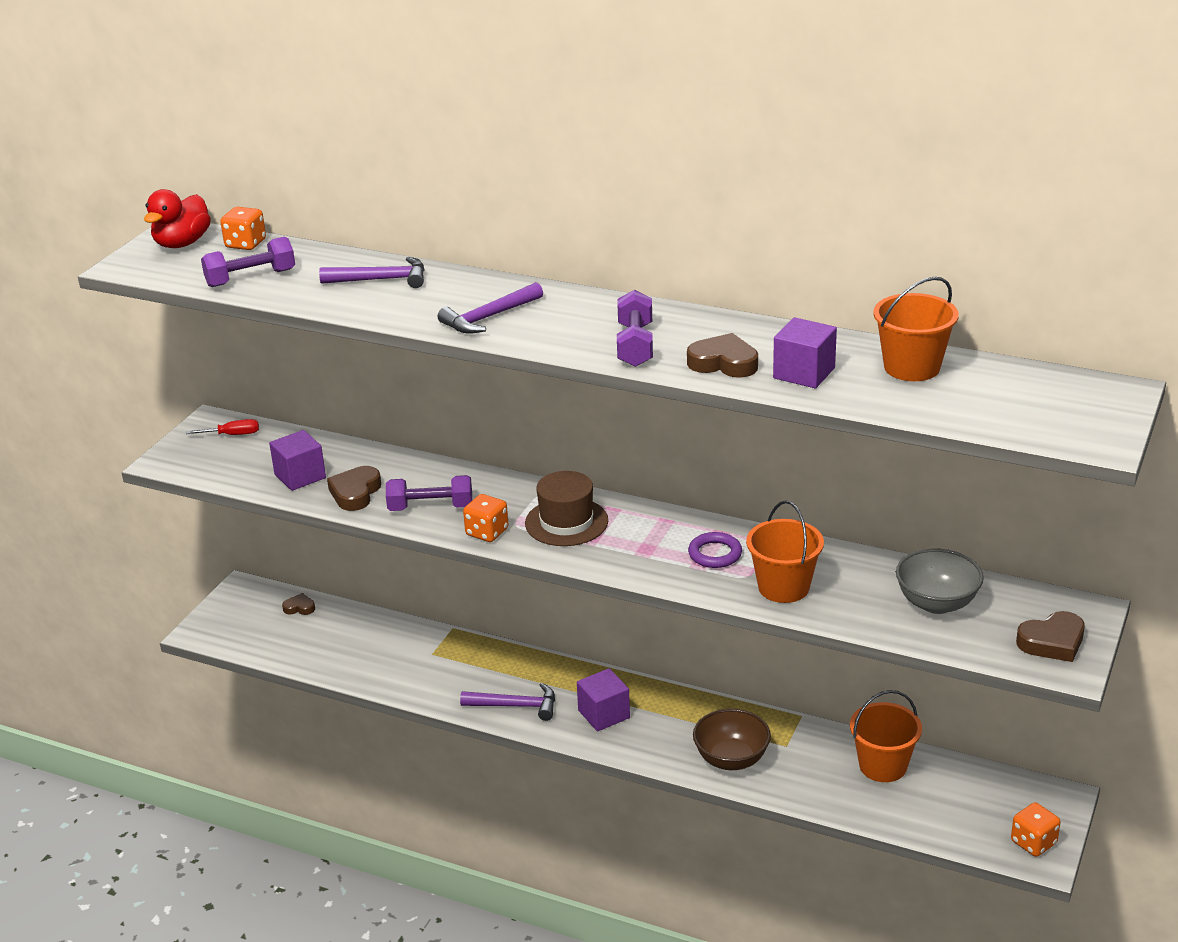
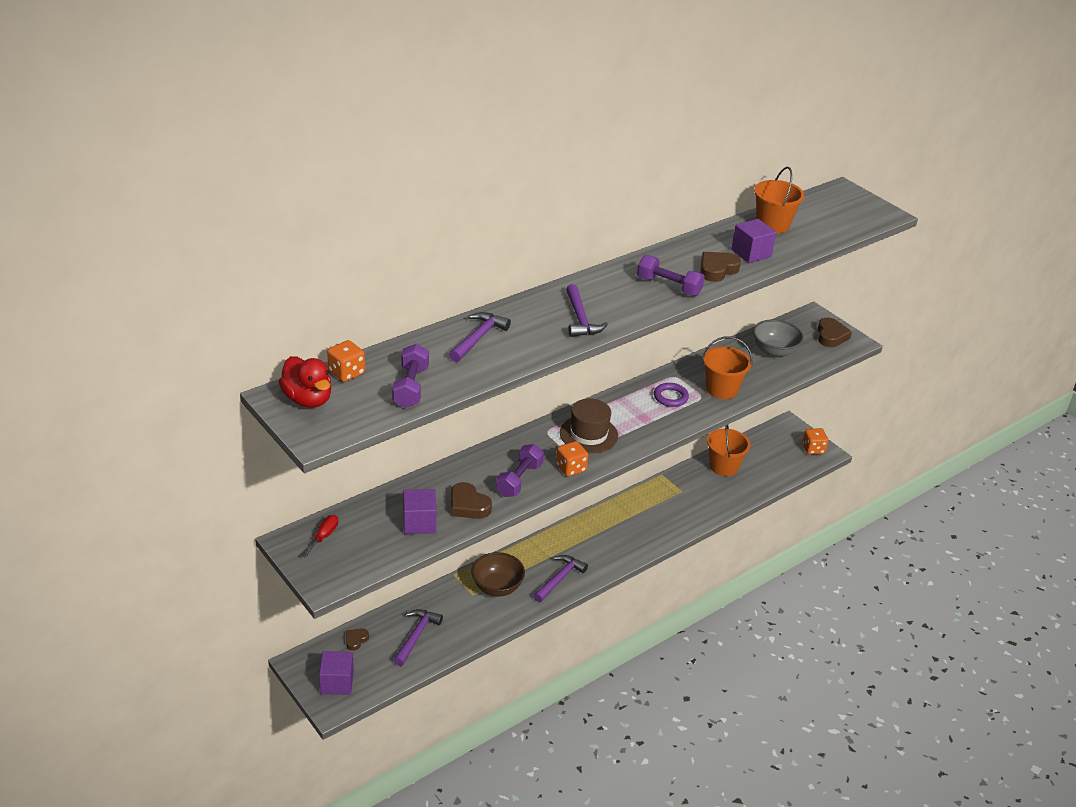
camera: 65 degrees left, 5 degrees up
purple cube [577,668,630,732] -> purple cube moved to [319,651,354,695]
brown bowl [693,709,771,770] -> brown bowl moved to [471,552,525,596]
none -> purple hammer [393,609,443,666]

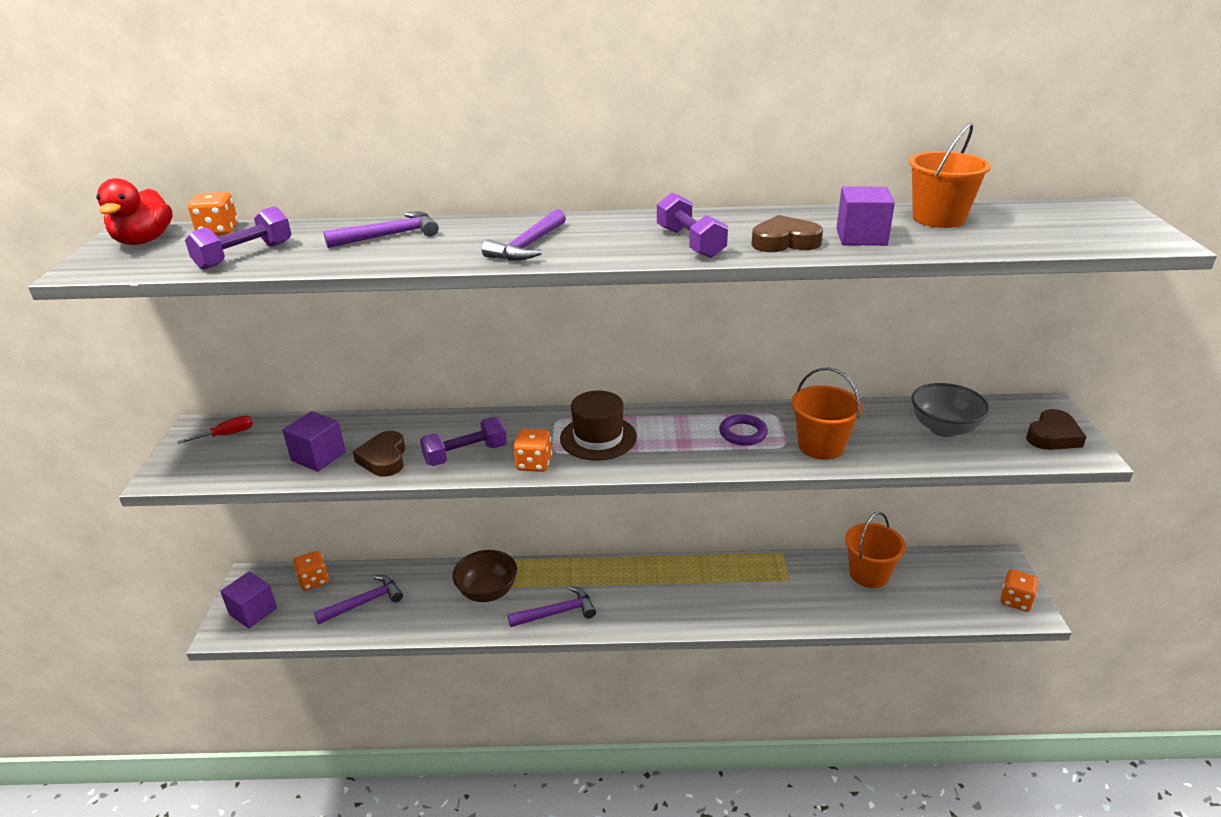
camera: 40 degrees right, 5 degrees down
brown heart [346,628,369,651] -> orange dice [294,551,328,591]

